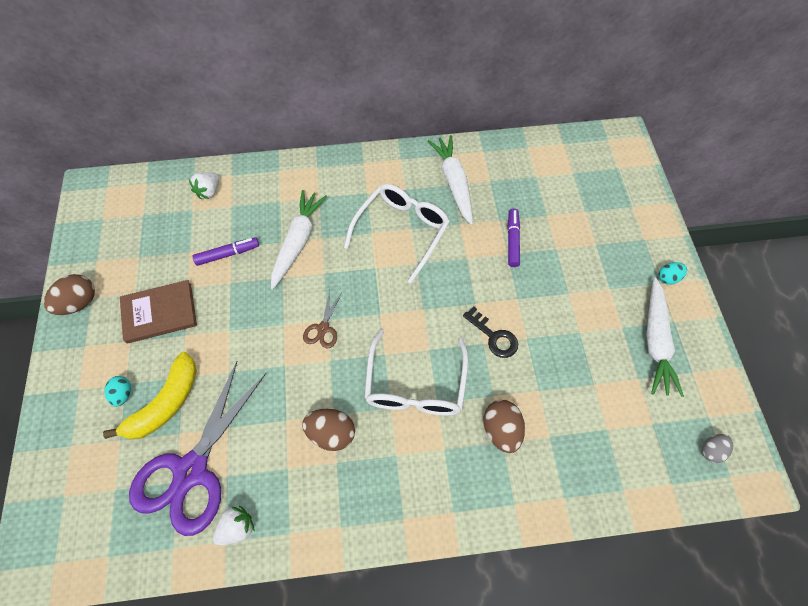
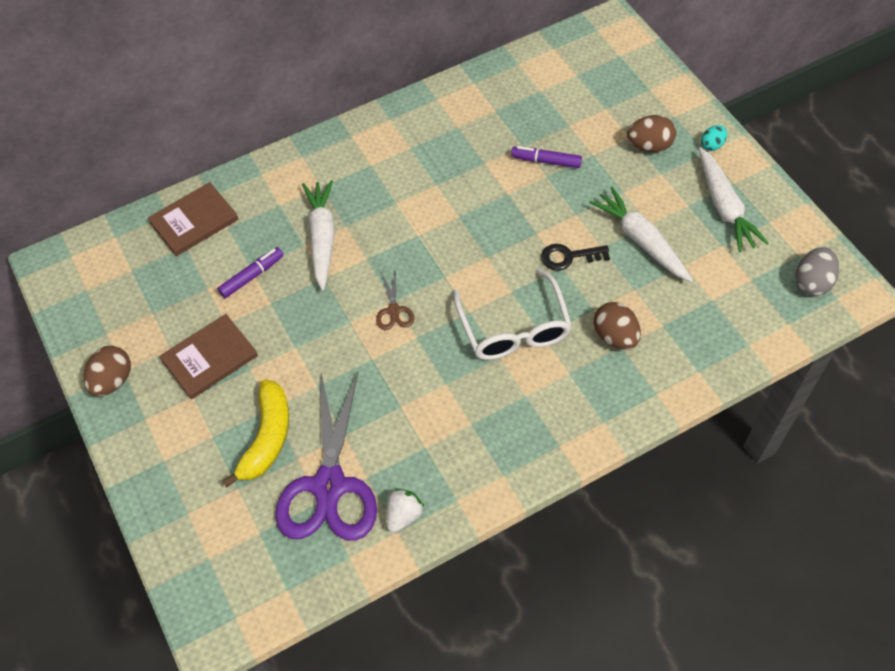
camera: 20 degrees left, 5 degrees down
turquoise egg [105,376,131,407] -> none
white strawberry [189,172,219,199] -> brown book [148,182,238,256]
brown egg [302,409,355,451] -> brown egg moved to [627,115,676,152]
white glasses [344,184,450,283] -> none
white carrot [428,135,473,225] -> white carrot moved to [589,187,693,282]
black key [463,306,518,358] -> black key turned 150 degrees clockwise [541,244,610,271]
purple marker [507,209,520,267] -> purple marker turned 60 degrees counterclockwise [511,146,582,168]
grey egg [702,434,733,463] -> grey egg [795,247,839,296], size x1.63

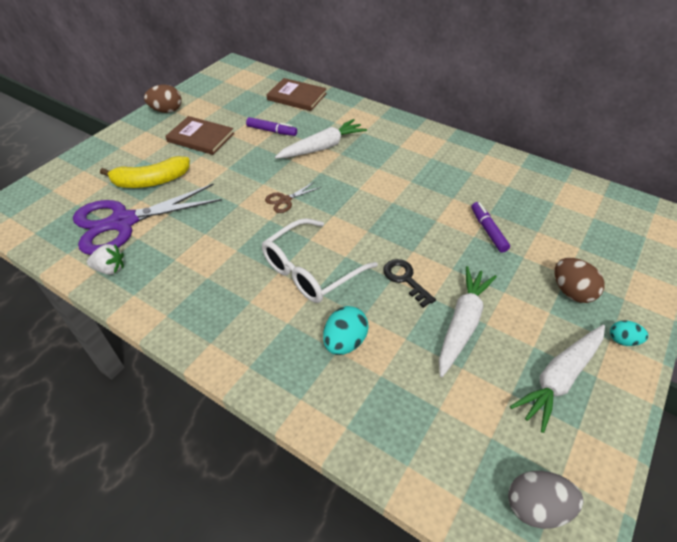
camera: 60 degrees right, 10 degrees down
brown egg [594,302,641,349] -> turquoise egg [323,306,368,355]

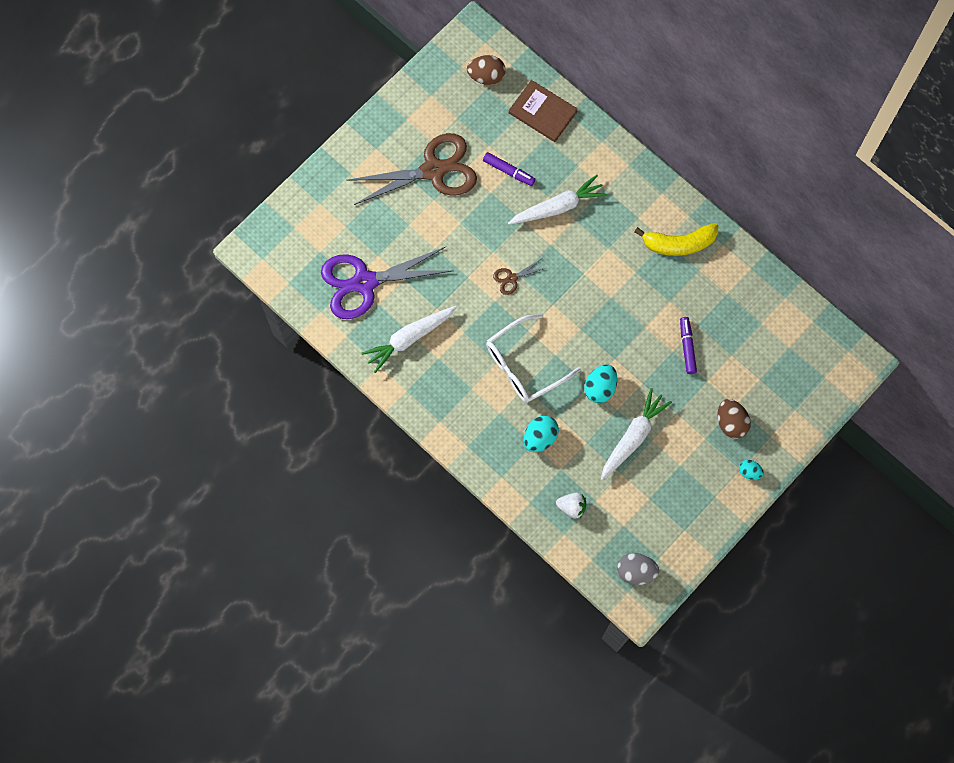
camera: 10 degrees right, 25 degrees up
white strawberry [87,244,124,275] -> white strawberry moved to [556,493,586,519]
yellow banana [100,156,190,188] -> yellow banana moved to [634,223,718,256]
brown egg [144,85,182,113] -> brown egg moved to [467,55,506,85]
brown book [165,116,234,155] -> brown scissors [348,133,477,205]
black key [383,259,436,308] -> turquoise egg [585,364,617,403]
white carrot [510,325,605,433] -> white carrot moved to [362,306,457,373]

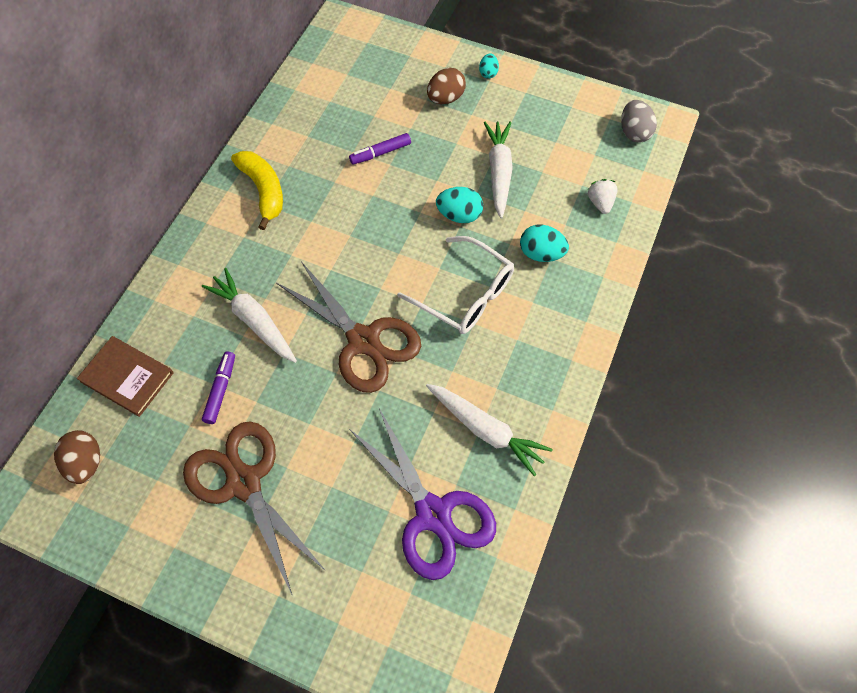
camera: 110 degrees left, 10 degrees down
brown scissors [493,259,545,295] -> brown scissors [276,263,421,393], size x2.39
brown book [509,80,578,142] -> brown book turned 75 degrees counterclockwise [77,336,174,417]
white carrot [601,388,672,481] -> white carrot turned 75 degrees clockwise [484,121,513,219]

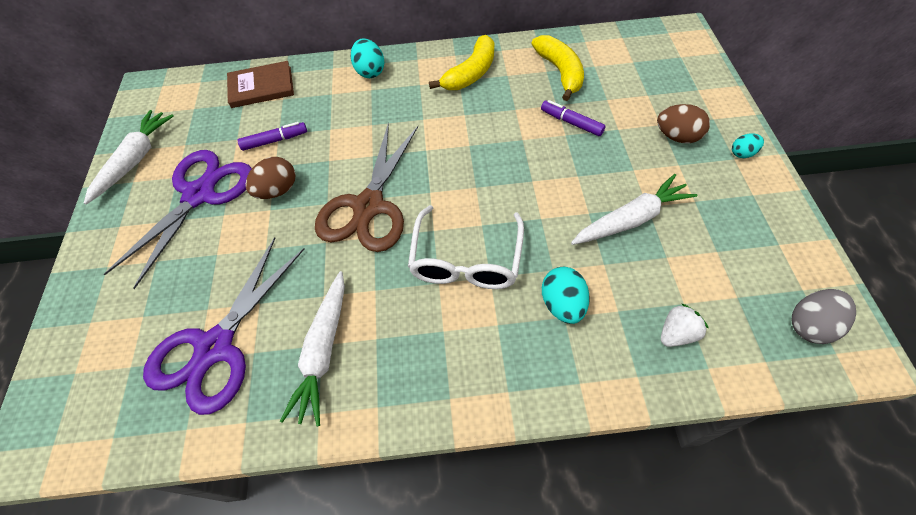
camera: 65 degrees right, 5 degrees down
brown egg [54,430,100,484] -> brown egg moved to [245,157,296,199]
brown book [77,336,174,417] -> brown book turned 75 degrees clockwise [227,61,294,108]
brown scissors [183,421,327,594] -> purple scissors [104,150,252,289]
white carrot [202,268,297,363] -> white carrot moved to [84,110,174,204]
turquoise egg [436,187,483,223] -> turquoise egg moved to [351,38,384,78]
none -> yellow banana [531,35,584,101]

